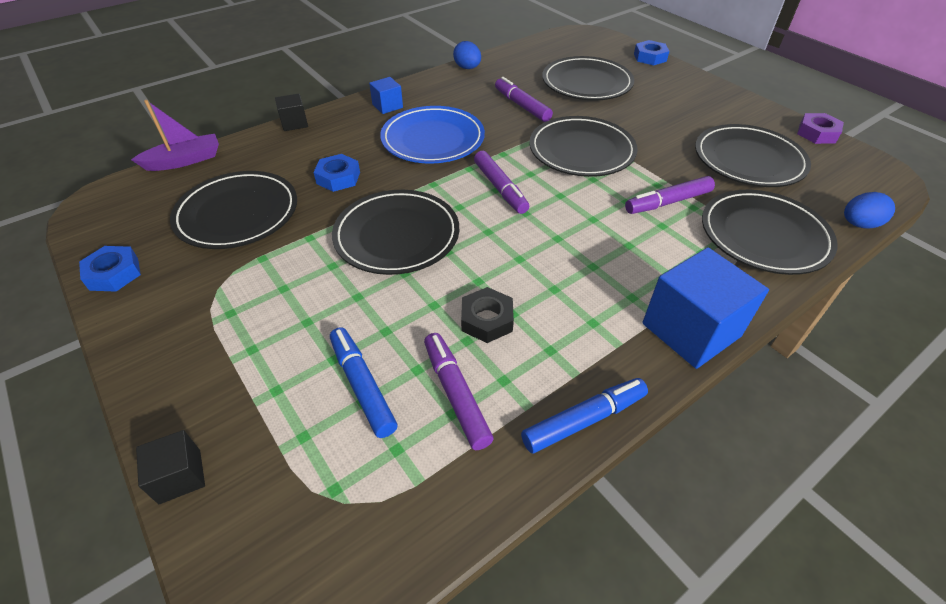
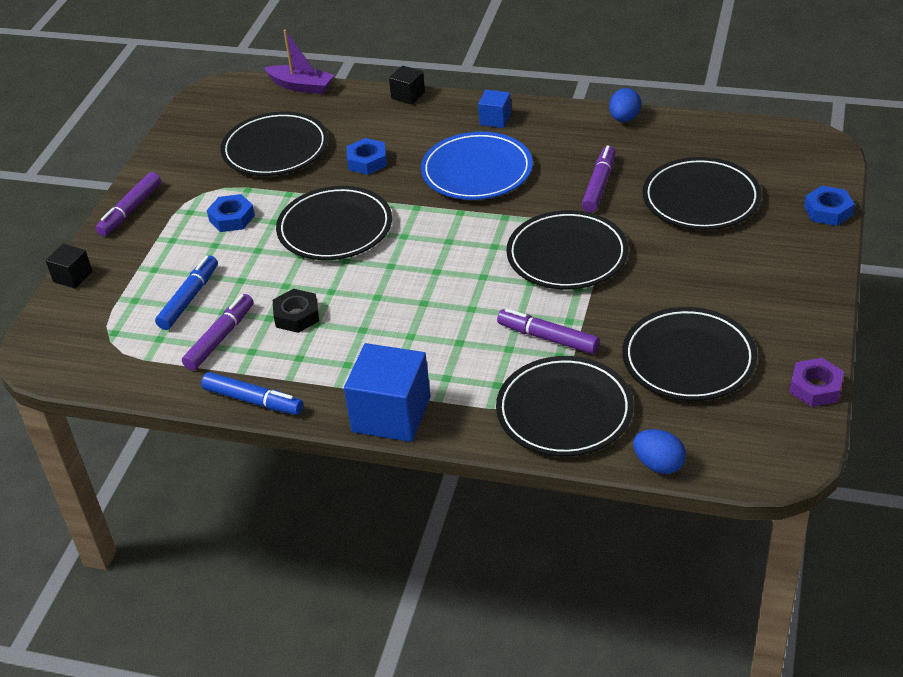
camera: 55 degrees right, 5 degrees down
blue nut [79,246,141,292] -> blue nut moved to [207,194,255,232]
purple marker [474,151,529,214] -> purple marker moved to [95,172,161,236]

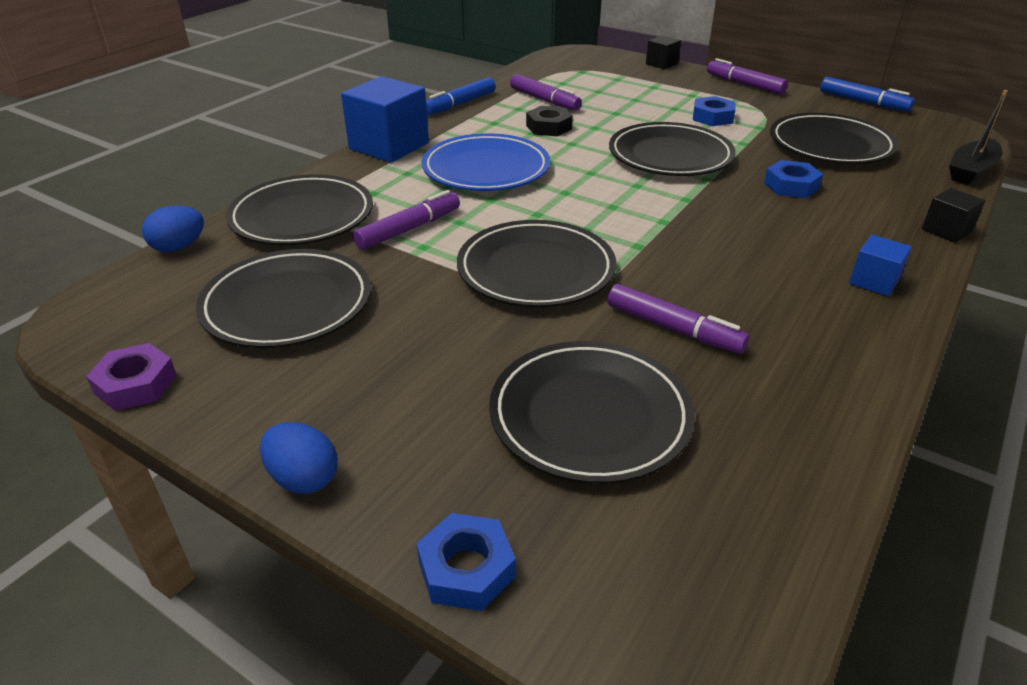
camera: 105 degrees right, 5 degrees down
blue marker [155,255,218,330] -> blue marker moved to [820,77,915,111]
purple boat [264,30,334,94] -> black boat [949,90,1008,185]
blue plate [421,132,533,200] -> blue plate moved to [421,133,550,191]
blue egg [609,88,641,122] -> blue egg moved to [260,422,338,494]

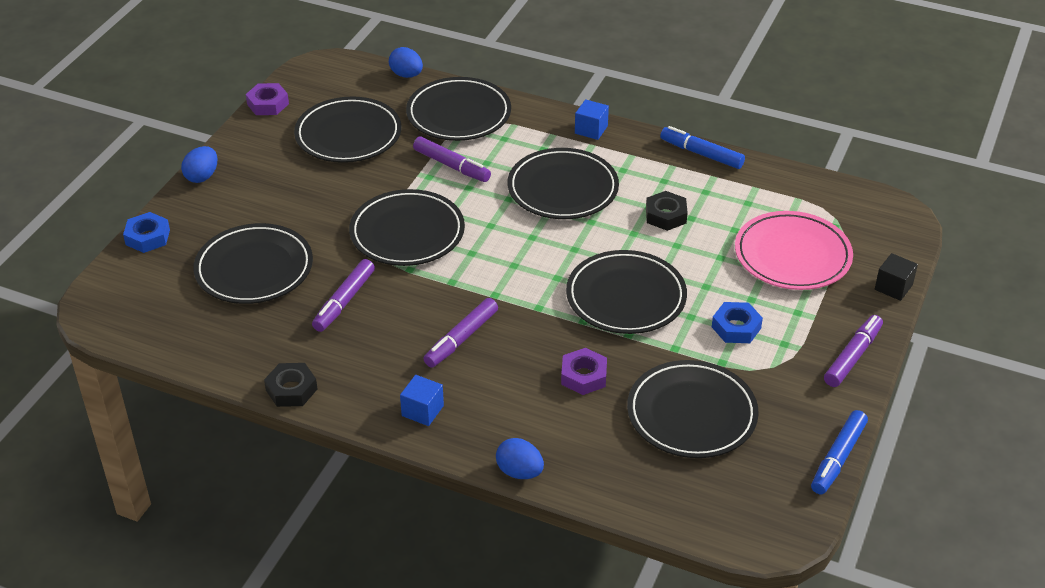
camera: 80 degrees right, 5 degrees up
blue cube [341,76,429,163] -> blue cube [575,99,609,140], size x0.51
blue plate [421,133,550,191] -> black plate [508,148,619,219]
purple marker [510,74,582,111] -> purple marker moved to [423,298,498,368]
blue nut [764,160,823,198] -> purple nut [561,348,607,395]
black cube [922,188,985,243] -> blue egg [496,438,544,479]
black boat [949,90,1008,185] -> none
none -> black nut [264,363,317,407]
none -> pink plate [735,211,853,290]

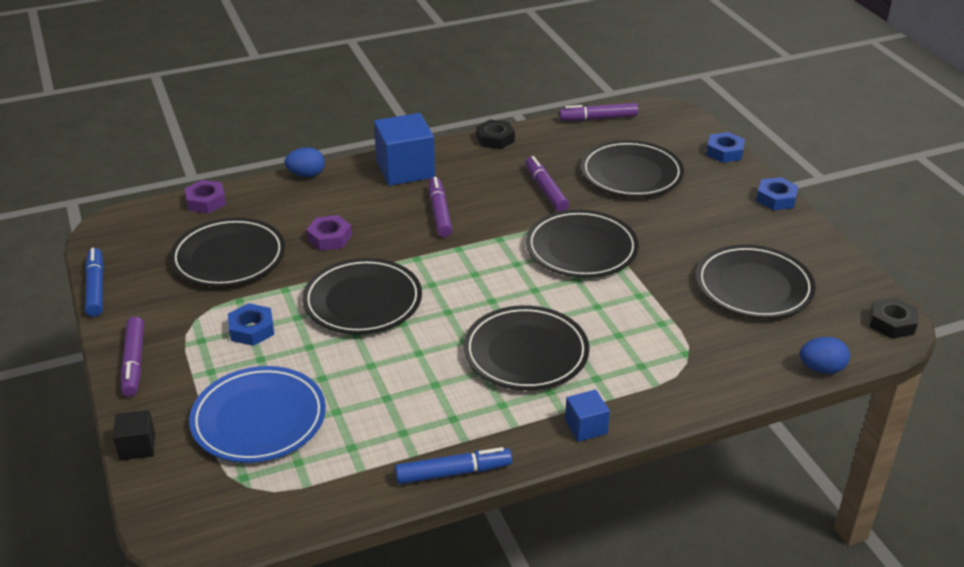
camera: 135 degrees right, 5 degrees down
blue egg [181,146,218,183] -> blue nut [756,177,798,210]
purple nut [246,83,289,115] -> purple nut moved to [185,180,226,213]
blue cube [400,375,444,426] -> blue cube [374,113,435,186], size x1.96
black plate [406,77,511,141] -> none
purple marker [413,137,491,182] -> purple marker moved to [559,103,638,121]
black nut [646,191,688,231] -> black nut moved to [870,297,918,339]
pink plate [735,211,853,290] -> blue plate [189,366,326,463]

